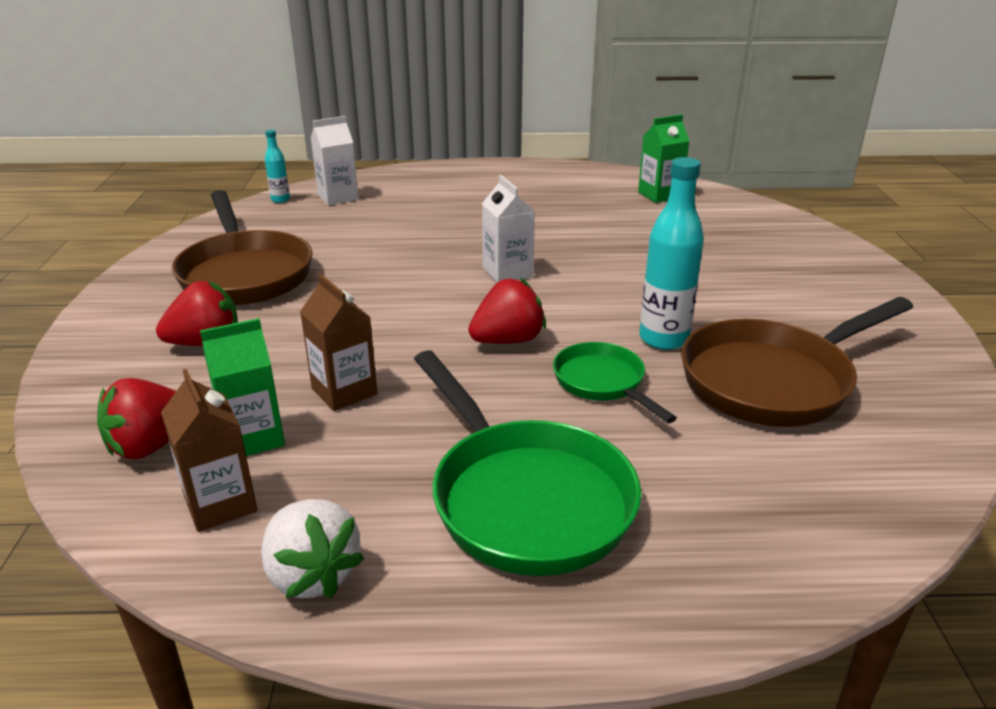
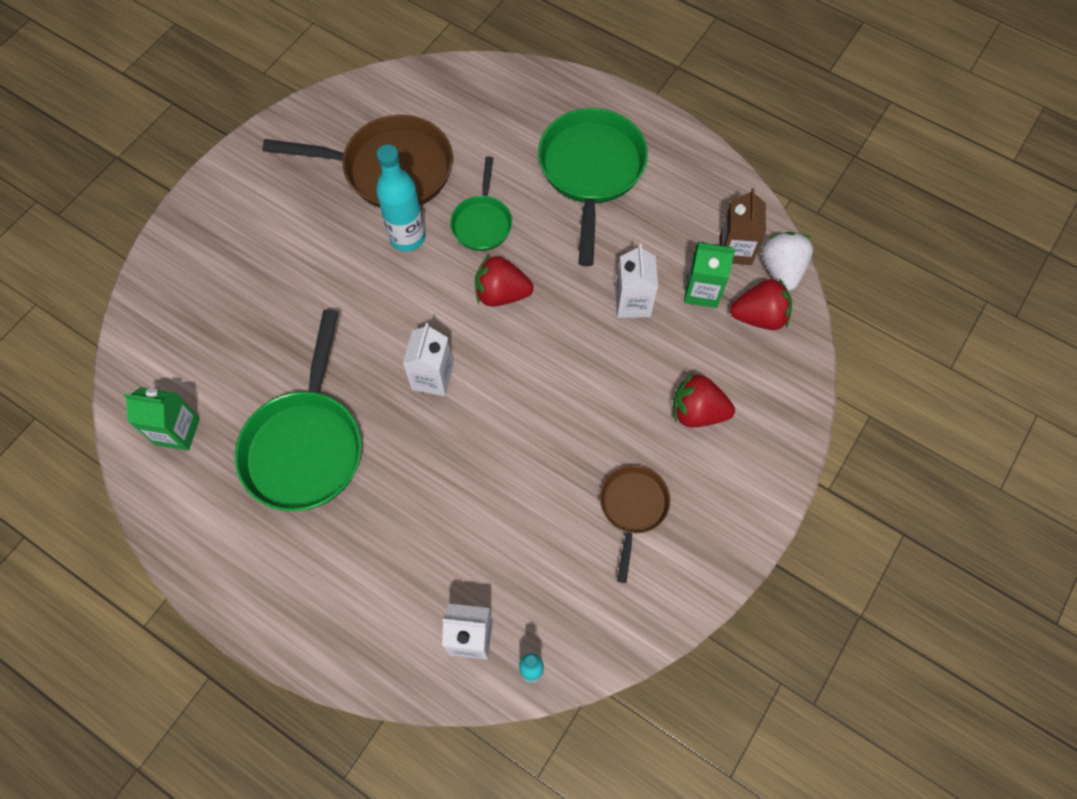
camera: 145 degrees left, 35 degrees up
brown pan [172,190,313,305] -> brown pan [600,465,670,583], size x0.55
white strawberry [261,499,364,598] -> white strawberry moved to [761,232,813,291]
brown carton [300,274,377,411] -> white carton [615,244,658,318]
none -> green pan [235,310,362,511]

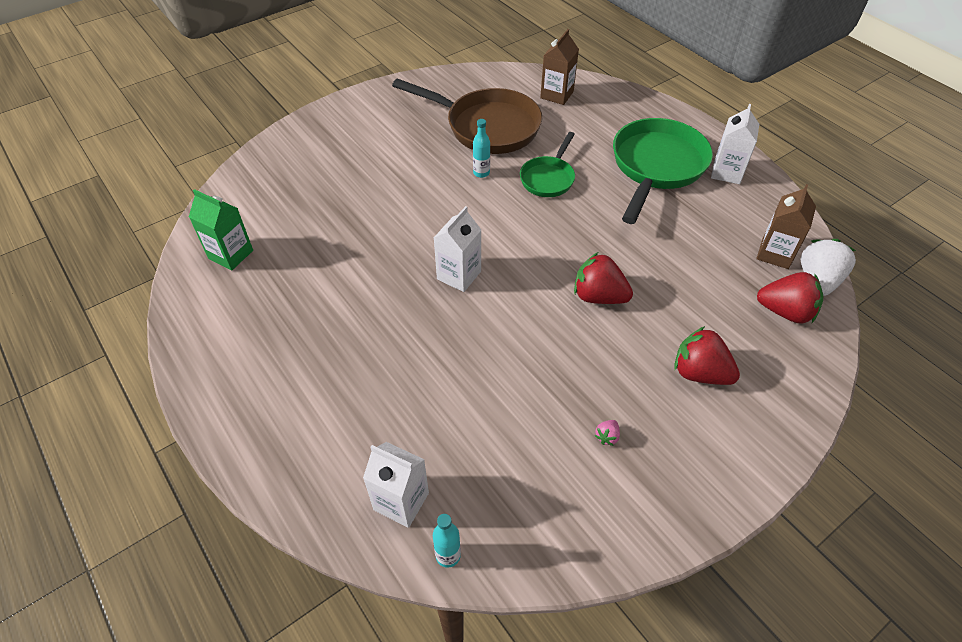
camera: 20 degrees right, 15 degrees down
green pan [235,310,362,511] -> none
turquoise bottle [376,144,425,251] -> turquoise bottle [473,119,490,178], size x0.52
red strawberry [475,255,534,307] -> red strawberry moved to [574,252,633,304]
brown pan [600,465,670,583] -> pink strawberry [595,420,620,446]
white carton [615,244,658,318] -> white carton moved to [711,104,759,184]
green carton [684,242,735,308] -> none
none -> brown carton [540,29,579,105]

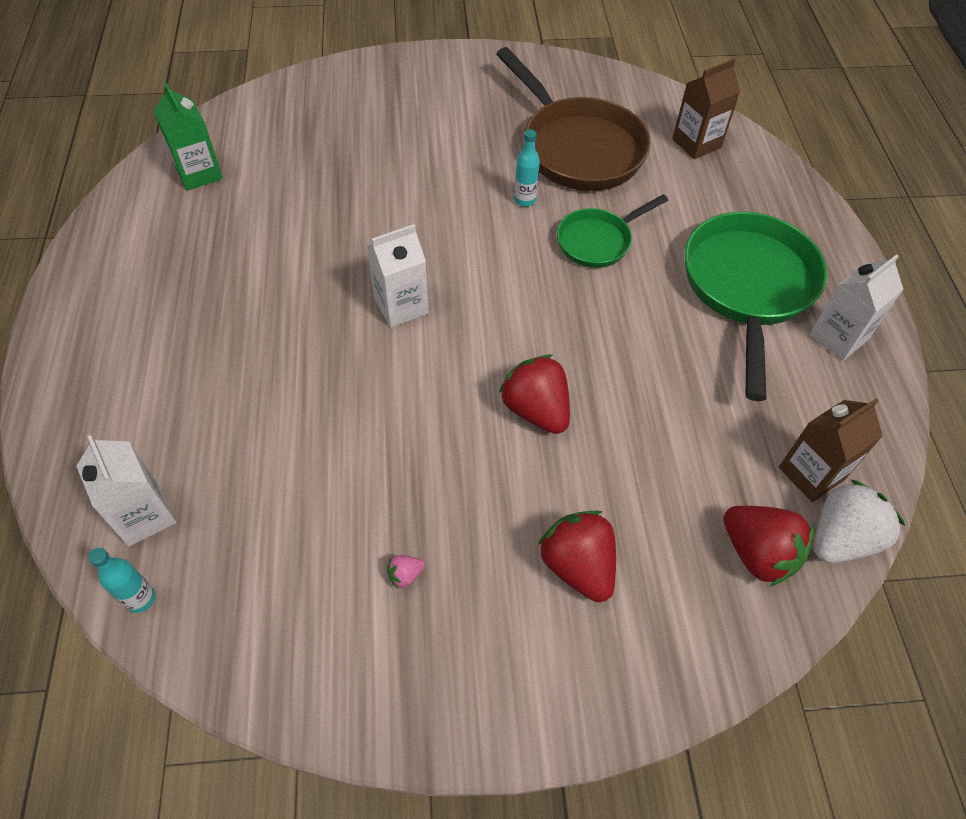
camera: 30 degrees right, 5 degrees up
green pan [613,118,713,224] -> green pan turned 45 degrees counterclockwise [684,212,827,401]

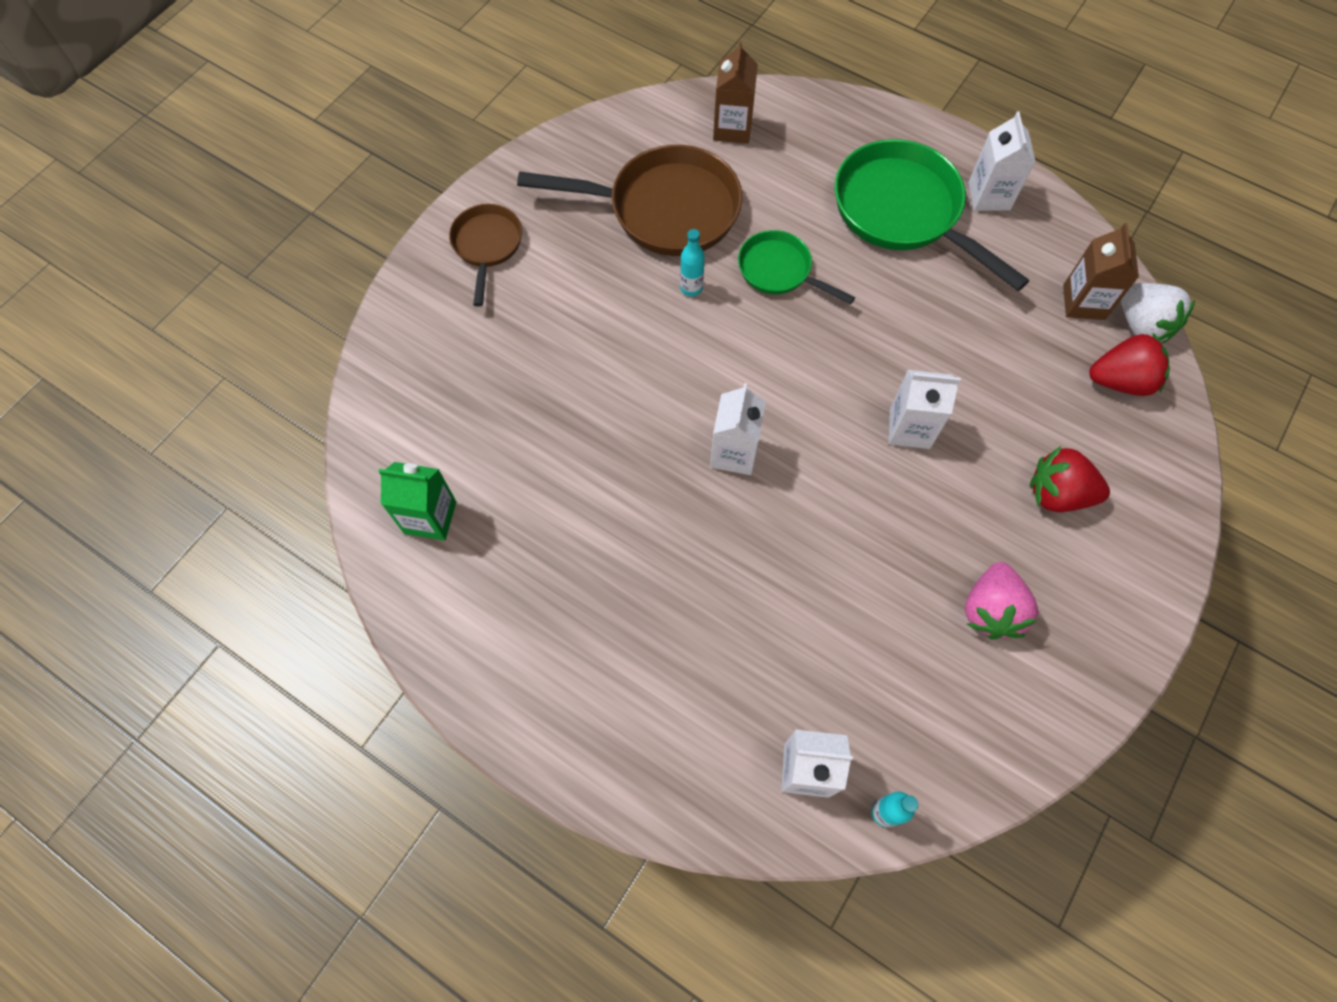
camera: 50 degrees left, 10 degrees up
pink strawberry [387,555,425,589] -> pink strawberry [965,562,1038,639], size x2.33
red strawberry [499,355,570,434] -> white carton [889,370,961,449]
green pan [557,194,668,268] -> green pan turned 120 degrees clockwise [738,230,855,305]
white strawberry [814,480,905,563] -> white strawberry turned 150 degrees clockwise [1121,283,1195,343]
none -> brown pan [449,204,522,307]

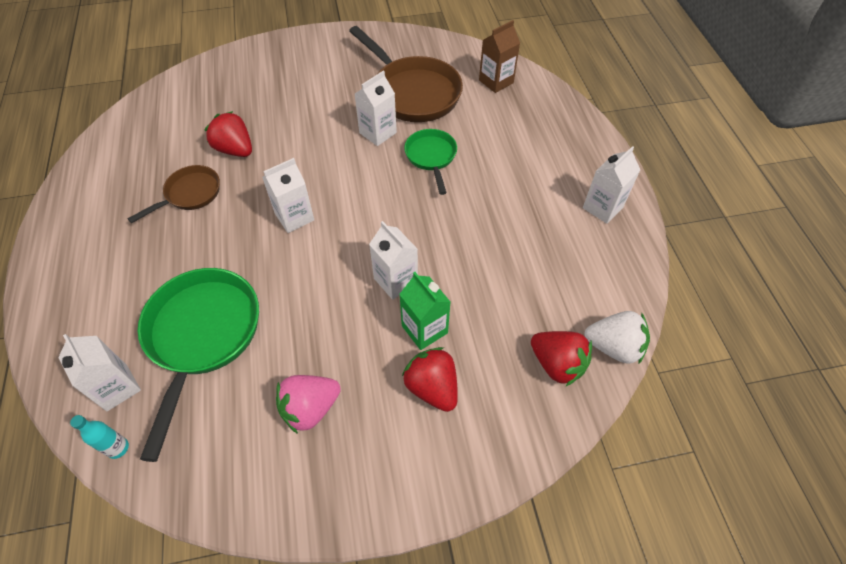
camera: 45 degrees right, 10 degrees down
green carton [378,462,456,541] -> green carton moved to [399,272,450,350]
brown pan [449,204,522,307] -> brown pan moved to [128,165,220,223]
turquoise bottle [680,229,705,296] -> white carton [355,71,397,146]
green pan [835,139,1029,291] -> green pan moved to [138,268,259,462]
brown carton [1063,223,1139,320] -> none
white strawberry [1121,283,1195,343] -> white strawberry turned 90 degrees counterclockwise [584,311,650,364]
none -> red strawberry [205,111,252,157]

